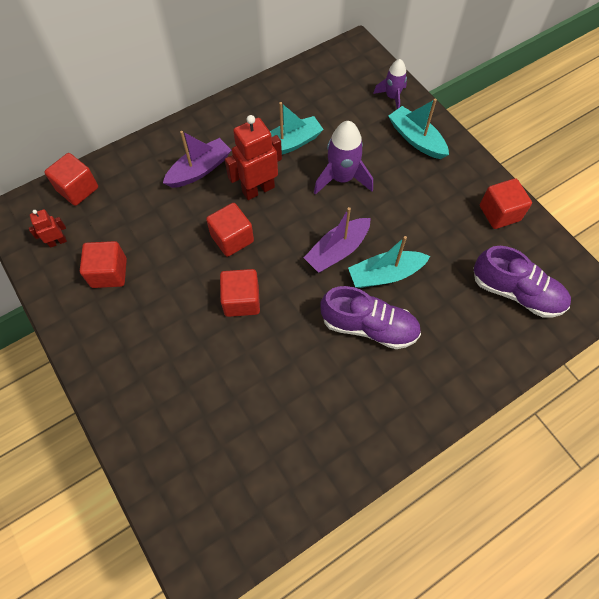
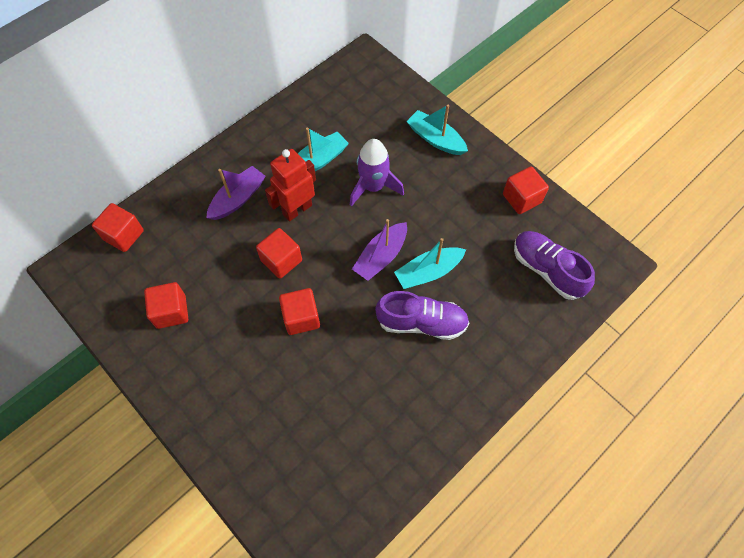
camera: 10 degrees left, 0 degrees up
red robot [29,209,67,248] -> none
purple rocket [373,59,407,109] -> none
purple shoe [473,246,571,318] -> purple shoe turned 150 degrees counterclockwise [514,231,595,300]

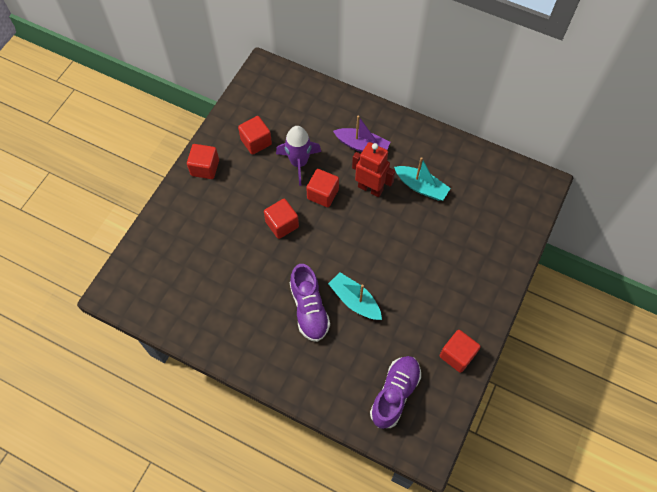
camera: 70 degrees right, 0 degrees up
red cube [92,203,144,252] -> red cube moved to [187,144,219,179]
purple rocket [350,139,404,207] -> purple rocket moved to [276,126,321,186]
purple boat [352,219,407,281] -> none
turquoise boat [406,104,468,155] -> none

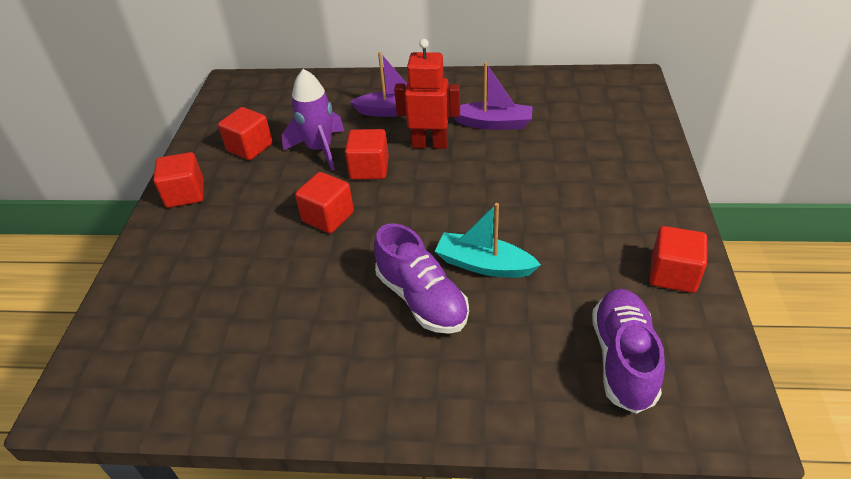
camera: 20 degrees left, 20 degrees down
turquoise boat [394,157,451,201] -> purple boat [449,62,533,130]

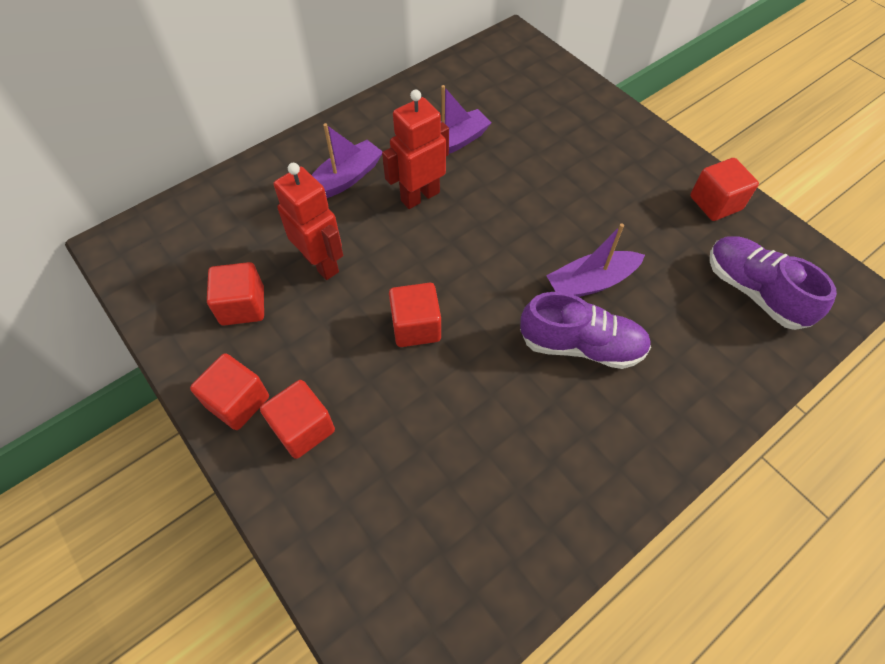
camera: 45 degrees left, 15 degrees up
purple rocket [282,69,344,170] -> red robot [274,163,343,280]
red cube [345,129,389,180] -> red cube moved to [260,380,335,459]
turquoise boat [435,203,541,278] -> purple boat [546,223,645,297]

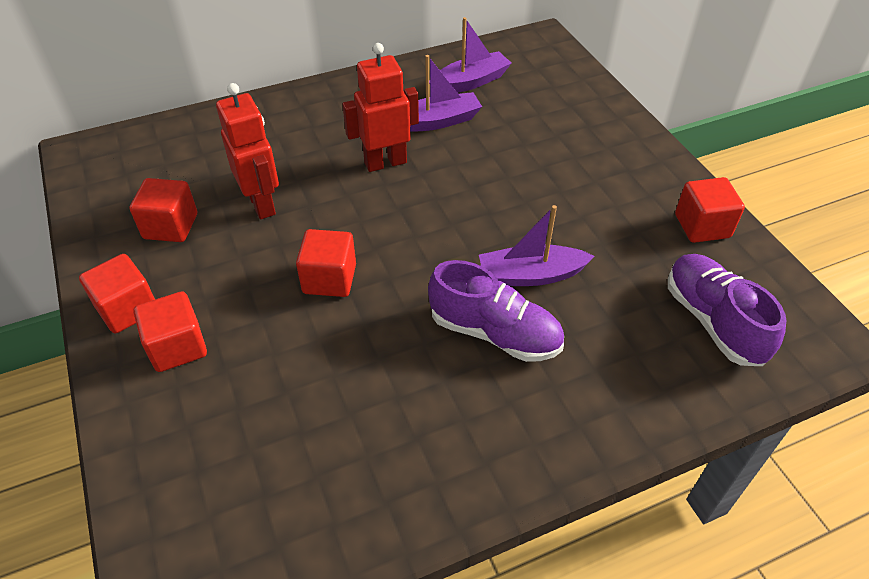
camera: 15 degrees right, 10 degrees down
purple boat [312,123,383,198] -> purple boat moved to [429,17,511,93]

